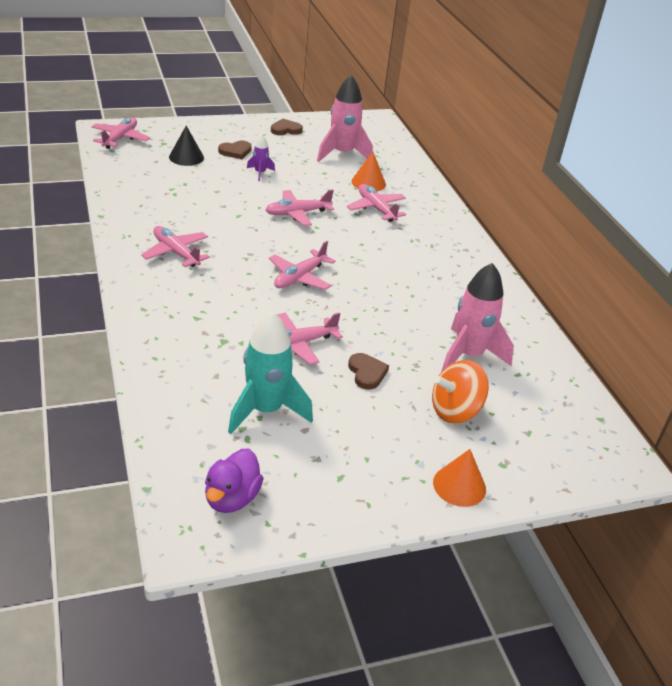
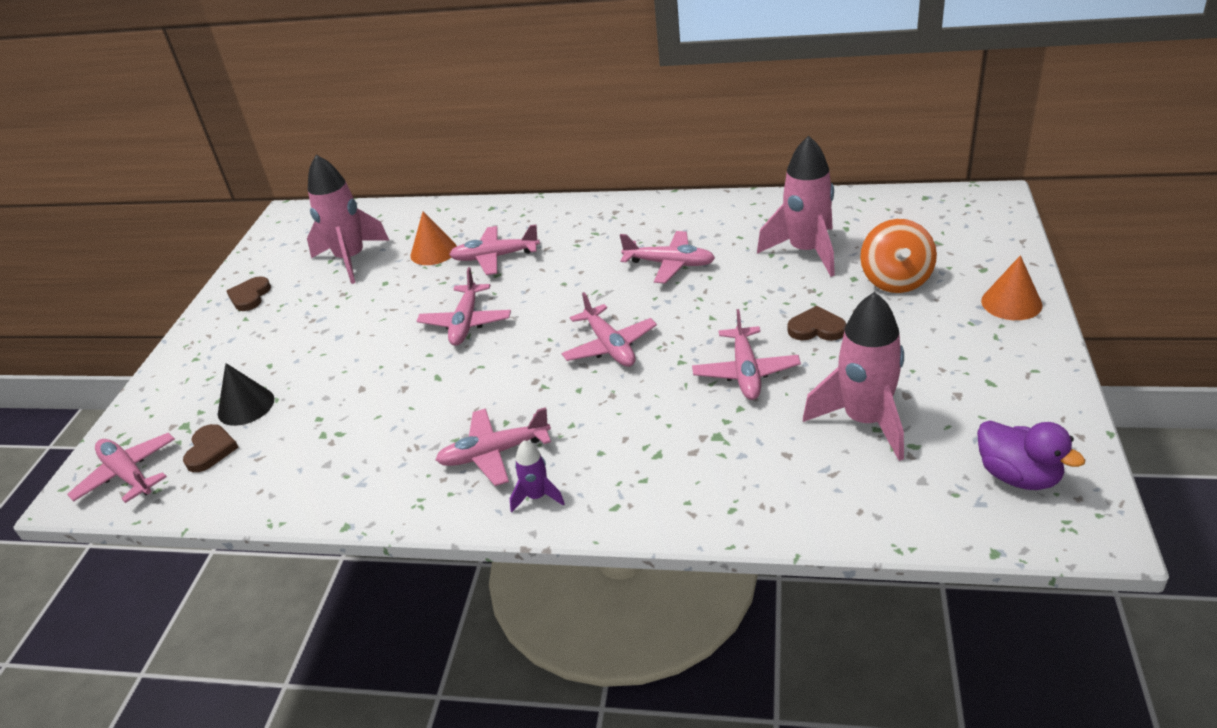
camera: 55 degrees left, 0 degrees up
brown heart [218,141,251,159] -> brown heart moved to [183,424,239,472]
turquoise rocket [228,312,313,434] -> pink rocket [803,292,904,461]
purple rocket [247,135,275,181] -> purple rocket moved to [510,440,565,512]
none -> pink plane [620,231,715,283]

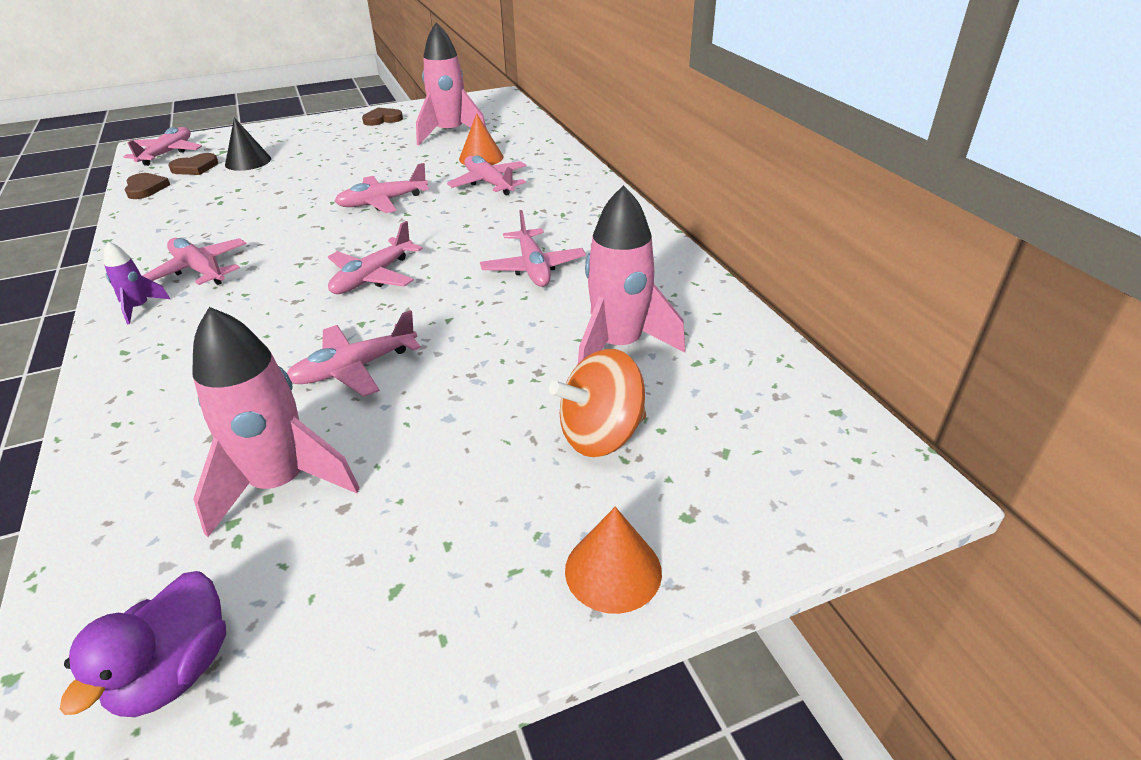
camera: 55 degrees right, 0 degrees up
brown heart [788,306,847,341] -> brown heart moved to [124,173,170,199]

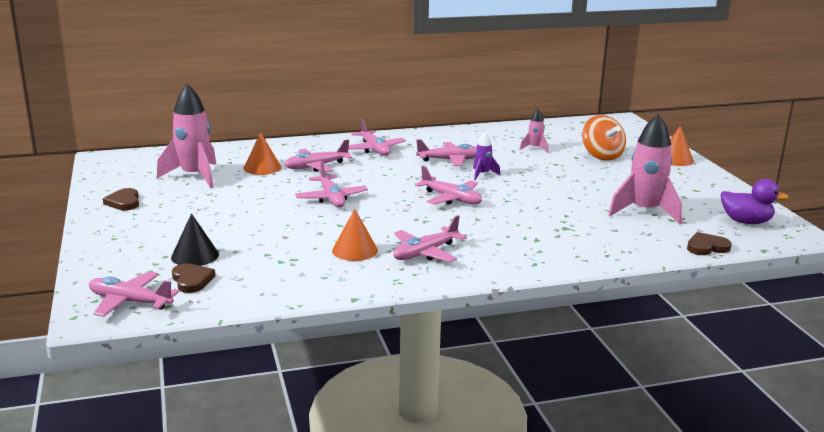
camera: 85 degrees left, 15 degrees down
purple rocket [104,241,170,324] -> purple rocket moved to [473,132,500,180]
brown heart [124,173,170,199] -> brown heart moved to [687,232,732,255]
pink plane [287,310,421,397] -> pink plane moved to [348,119,406,156]
pink rocket [578,185,685,363] -> pink rocket [520,109,548,153], size x0.48
none -> orange cone [332,209,378,261]

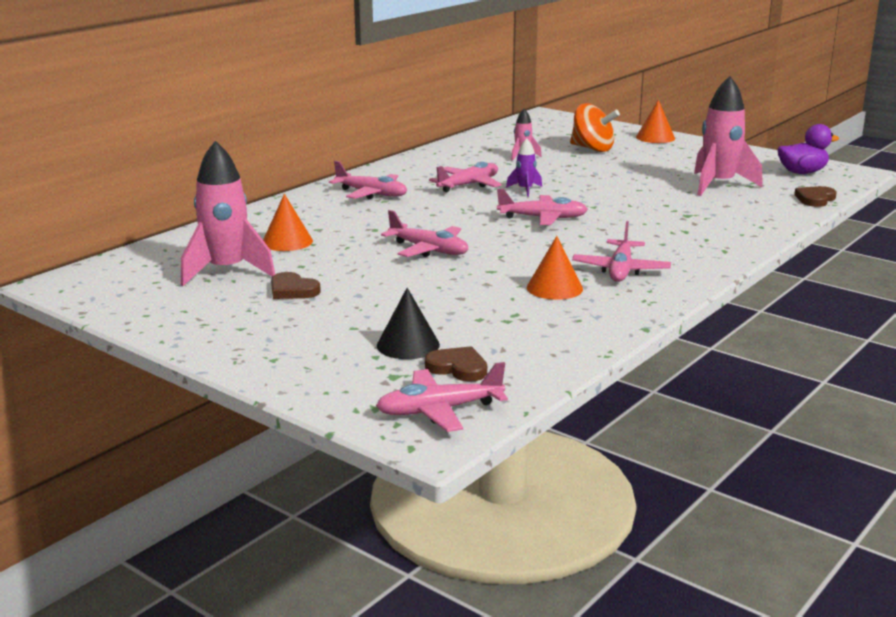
camera: 35 degrees left, 0 degrees up
brown heart [103,188,139,210] -> brown heart moved to [271,272,321,299]
pink plane [284,139,352,172] -> none

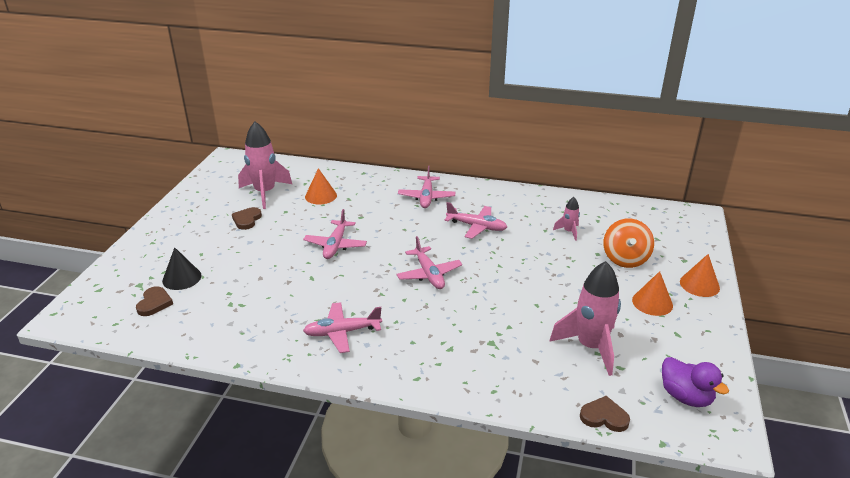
camera: 65 degrees right, 10 degrees up
pink plane [376,362,508,432] -> none
purple rocket [506,138,542,197] -> none
orange cone [527,236,583,300] -> orange cone moved to [632,271,673,316]

